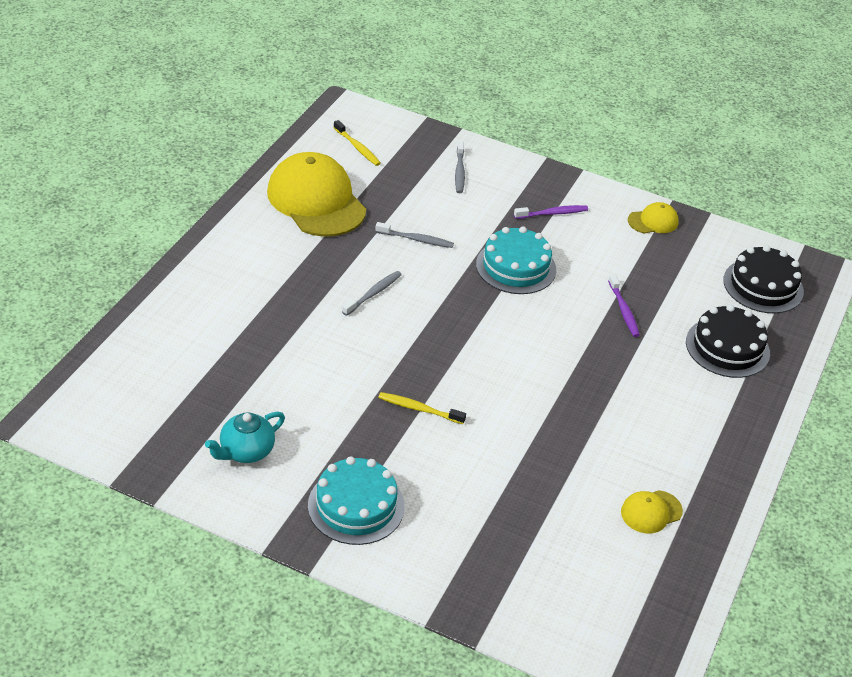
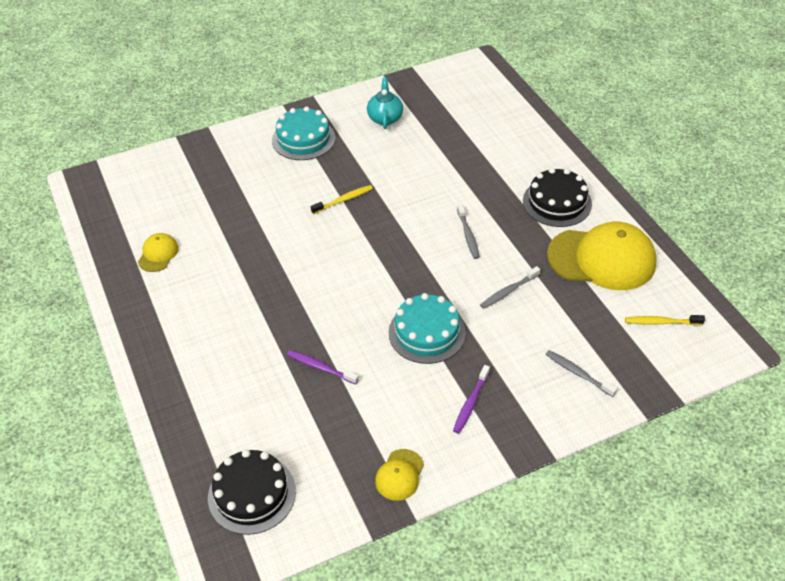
camera: 135 degrees right, 5 degrees up
black cake [686,304,770,378] -> black cake moved to [523,168,592,227]

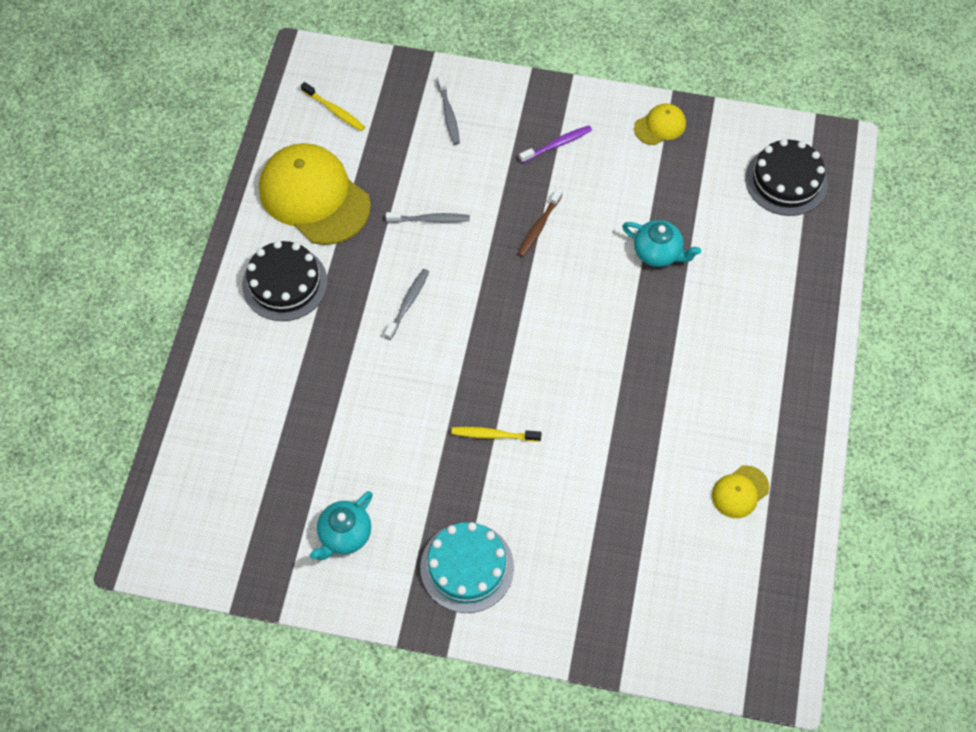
camera: 145 degrees left, 15 degrees up
purple toothbrush [287,350,359,385] -> turquoise teapot [622,220,701,267]
turquoise cake [389,293,466,364] -> brown toothbrush [518,188,563,257]

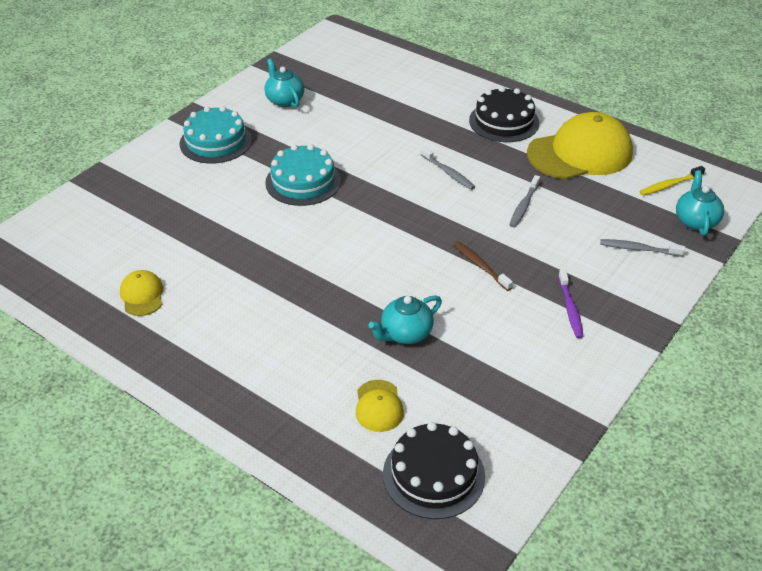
camera: 115 degrees right, 20 degrees down
yellow toothbrush [451,427,542,442] -> turquoise cake [265,144,341,206]
yellow cap [634,103,686,145] -> yellow cap moved to [356,380,404,432]
none -> turquoise teapot [676,170,724,236]

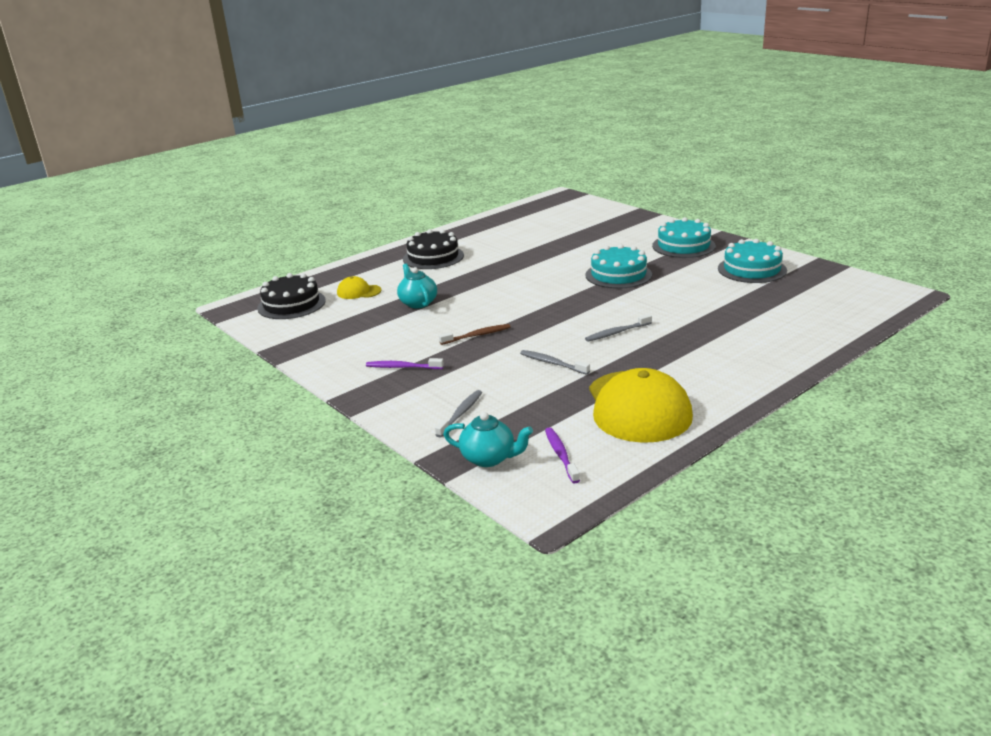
camera: 105 degrees right, 15 degrees down
yellow cap [120,270,163,316] -> none
turquoise teapot [264,58,304,107] -> turquoise cake [718,239,787,283]
black cake [469,86,539,142] -> black cake moved to [403,229,464,269]
yellow toothbrush [639,166,705,195] -> purple toothbrush [545,427,580,484]

